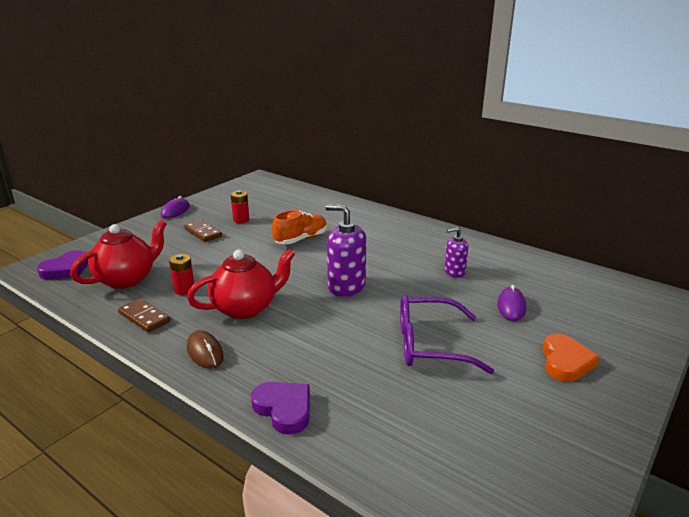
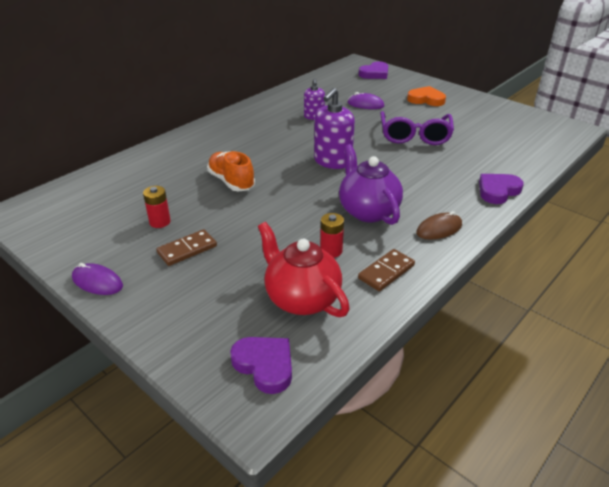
camera: 85 degrees left, 10 degrees up
red teapot [187,249,295,319] -> purple teapot [339,144,403,225]
none -> purple heart [359,62,388,79]

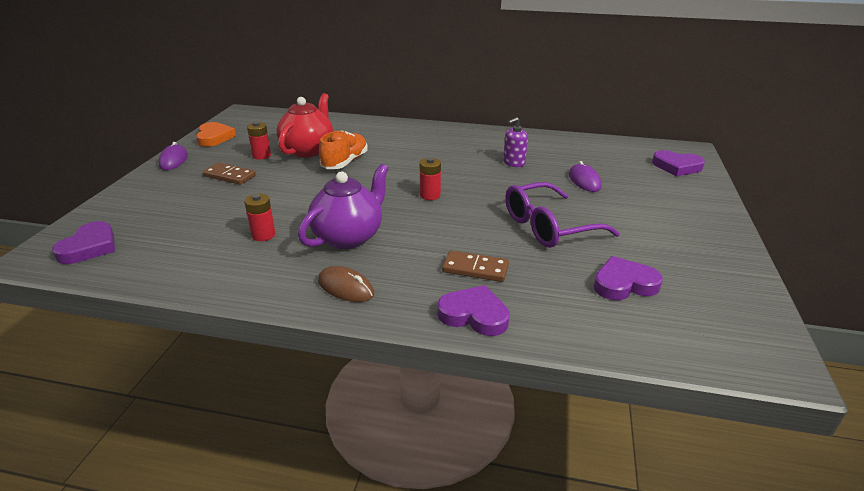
camera: 60 degrees right, 5 degrees down
red teapot [258,222,350,317] -> red teapot moved to [277,93,333,157]
purple soap dispenser [314,88,355,169] -> red battery [420,158,441,200]
brown domino [358,249,415,291] -> brown domino moved to [442,250,509,282]
orange heart [407,86,446,106] -> orange heart moved to [196,122,236,147]
none -> purple heart [594,256,663,300]

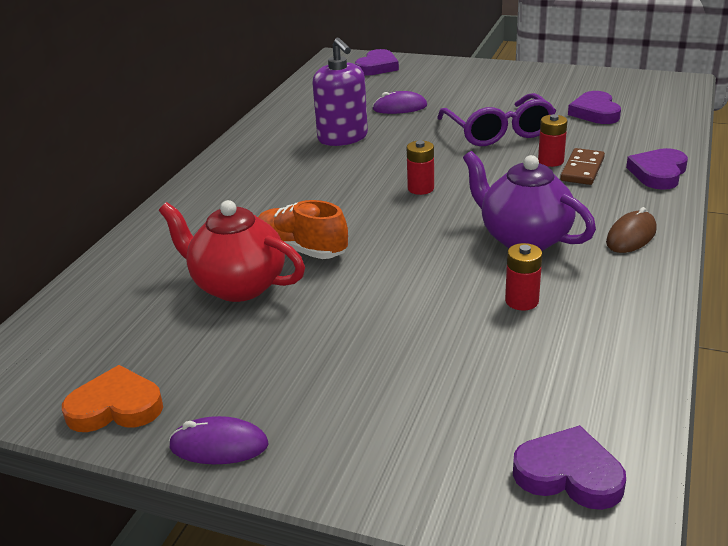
camera: 80 degrees left, 0 degrees up
brown domino [203,163,256,185] -> none
red battery [247,122,271,160] -> red battery moved to [538,114,567,167]
purple soap dispenser [503,117,528,167] -> purple soap dispenser [313,38,368,146], size x1.69

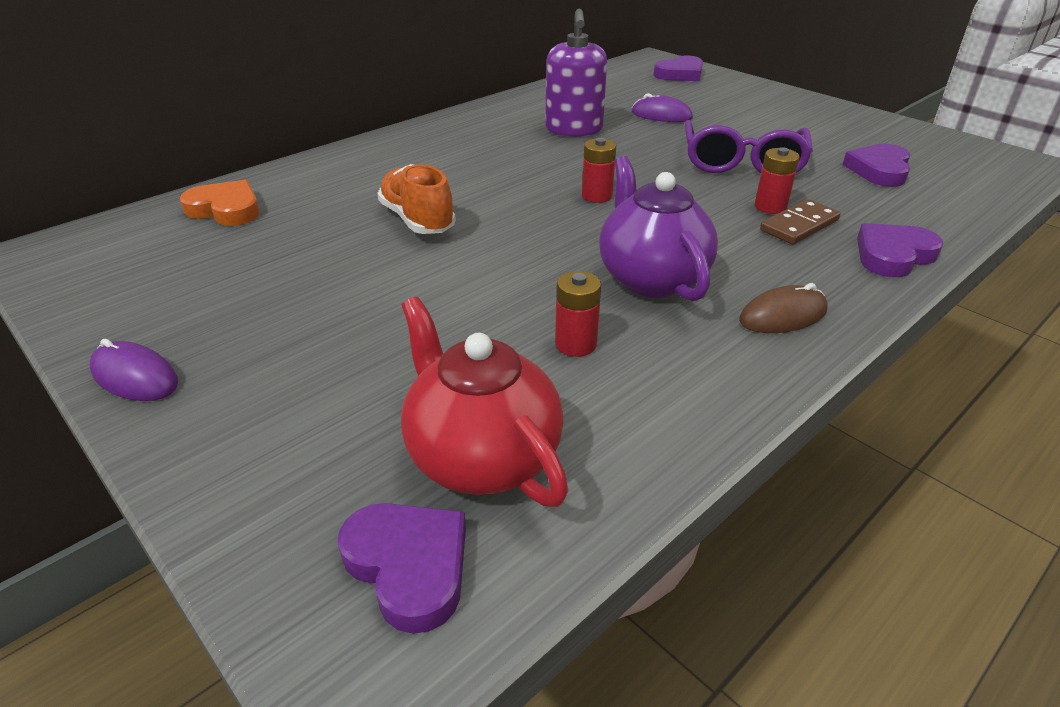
camera: 25 degrees right, 5 degrees up
orange heart [62,365,163,432] -> orange heart moved to [180,180,260,226]
red teapot [159,200,305,302] -> red teapot moved to [401,297,568,507]

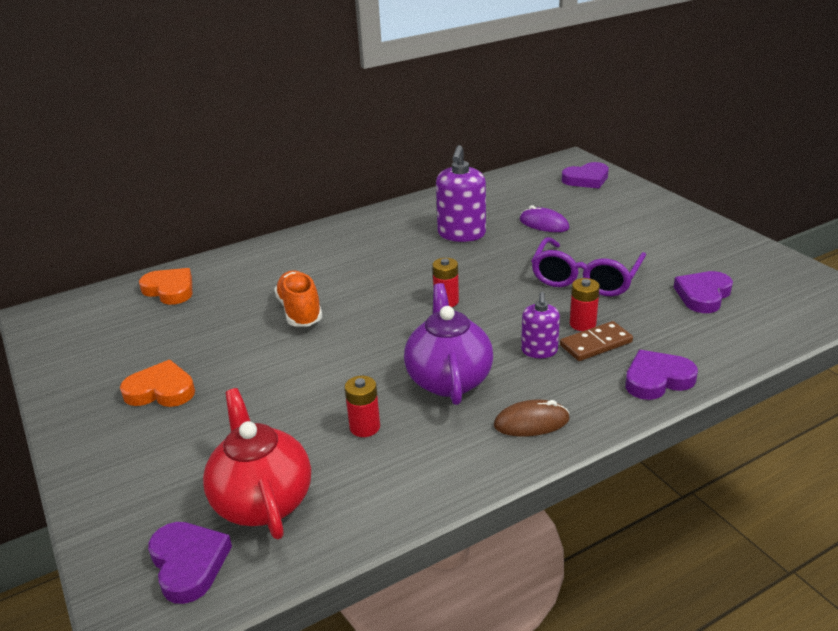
camera: 15 degrees right, 5 degrees down
purple mouse [90,339,178,401] -> none
none -> orange heart [120,360,195,407]
none -> purple soap dispenser [521,292,560,358]

